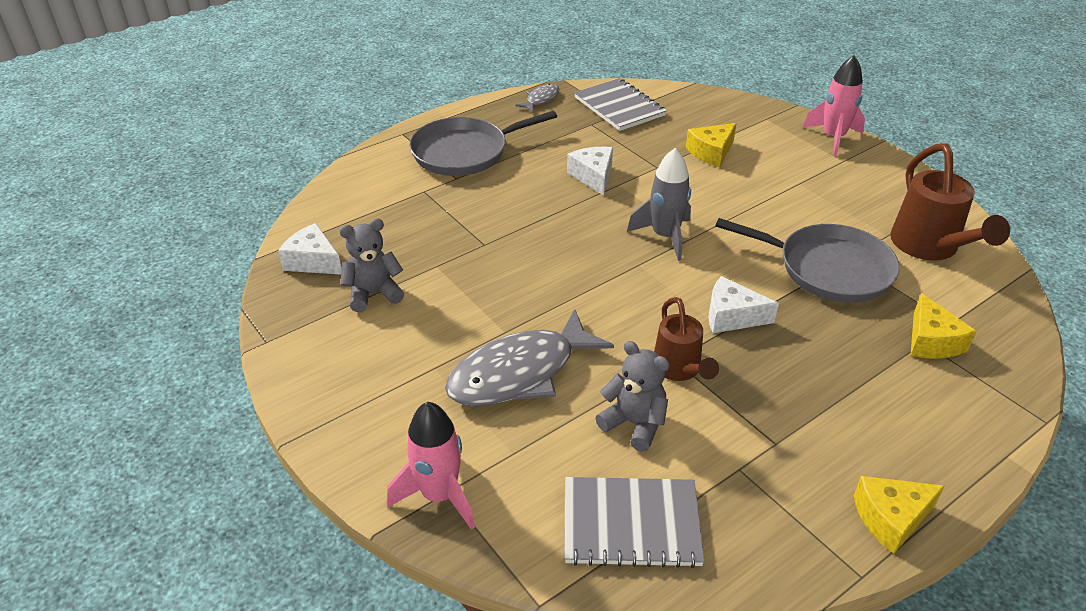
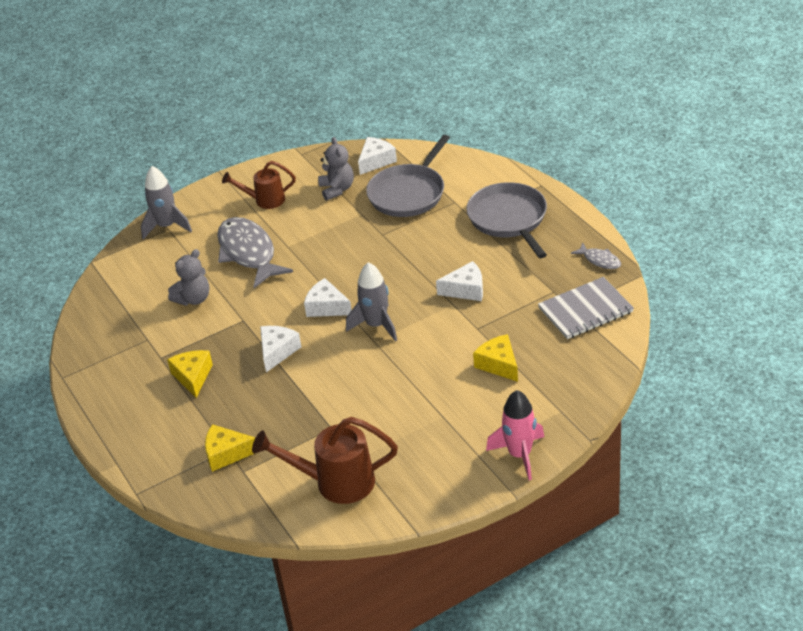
camera: 100 degrees right, 0 degrees up
pink rocket [387,402,475,530] -> grey rocket [141,166,192,239]
grey notebook [564,477,705,568] -> none
brown watering can [654,297,719,381] -> brown watering can moved to [222,161,296,209]
grey pan [715,218,900,303] -> grey pan moved to [366,135,450,217]
yellow cheese [853,476,945,554] -> yellow cheese moved to [167,350,213,398]
none -> white cheese [304,278,352,317]

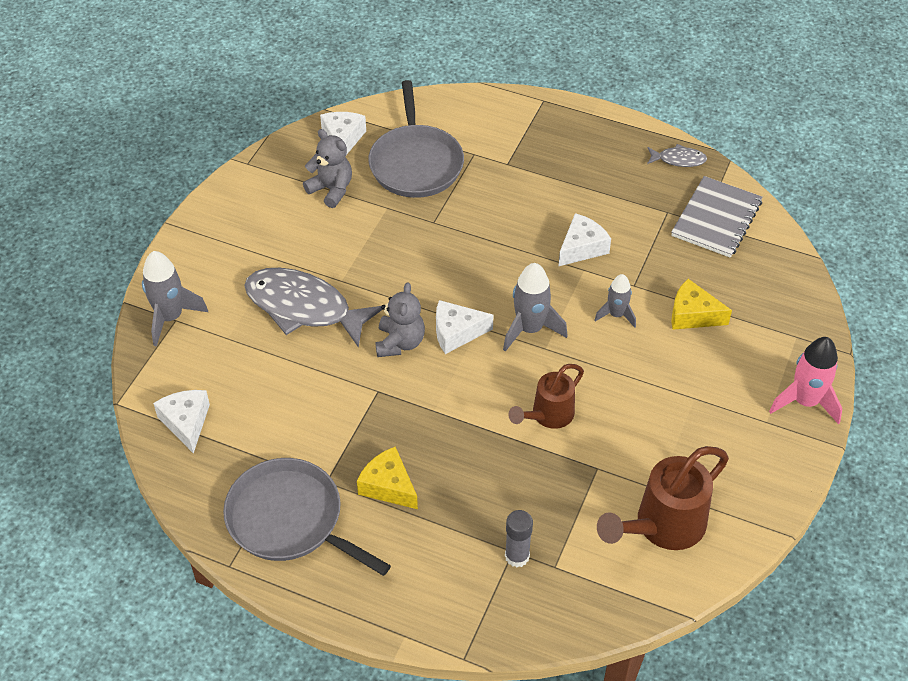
camera: 40 degrees left, 10 degrees up
grey teddy bear [168,249,209,306] -> grey teddy bear moved to [375,282,425,357]
yellow cheese [205,424,256,472] -> grey glue stick [505,510,533,567]
brown watering can [222,161,296,209] -> brown watering can moved to [508,364,584,429]
white cheese [260,326,301,372] -> white cheese moved to [153,390,210,454]
grey pan [466,182,547,258] -> grey pan moved to [223,458,391,576]
none -> grey rocket [594,274,636,328]

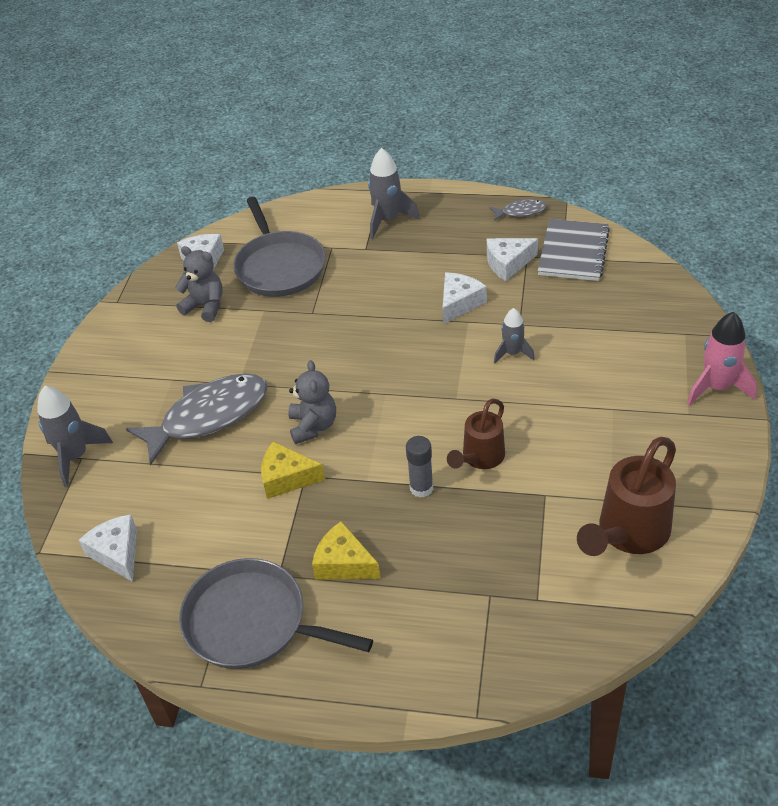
camera: 10 degrees left, 5 degrees down
grey fish [244,268,383,348] -> grey fish turned 135 degrees clockwise [126,373,268,466]
white cheese [436,300,493,354] -> white cheese moved to [487,238,538,281]
grey rocket [503,263,568,352] -> grey rocket moved to [368,148,420,239]
grey glue stick [505,510,533,567] -> grey glue stick moved to [406,436,433,498]
yellow cheese [671,279,732,330] -> yellow cheese moved to [261,442,325,499]

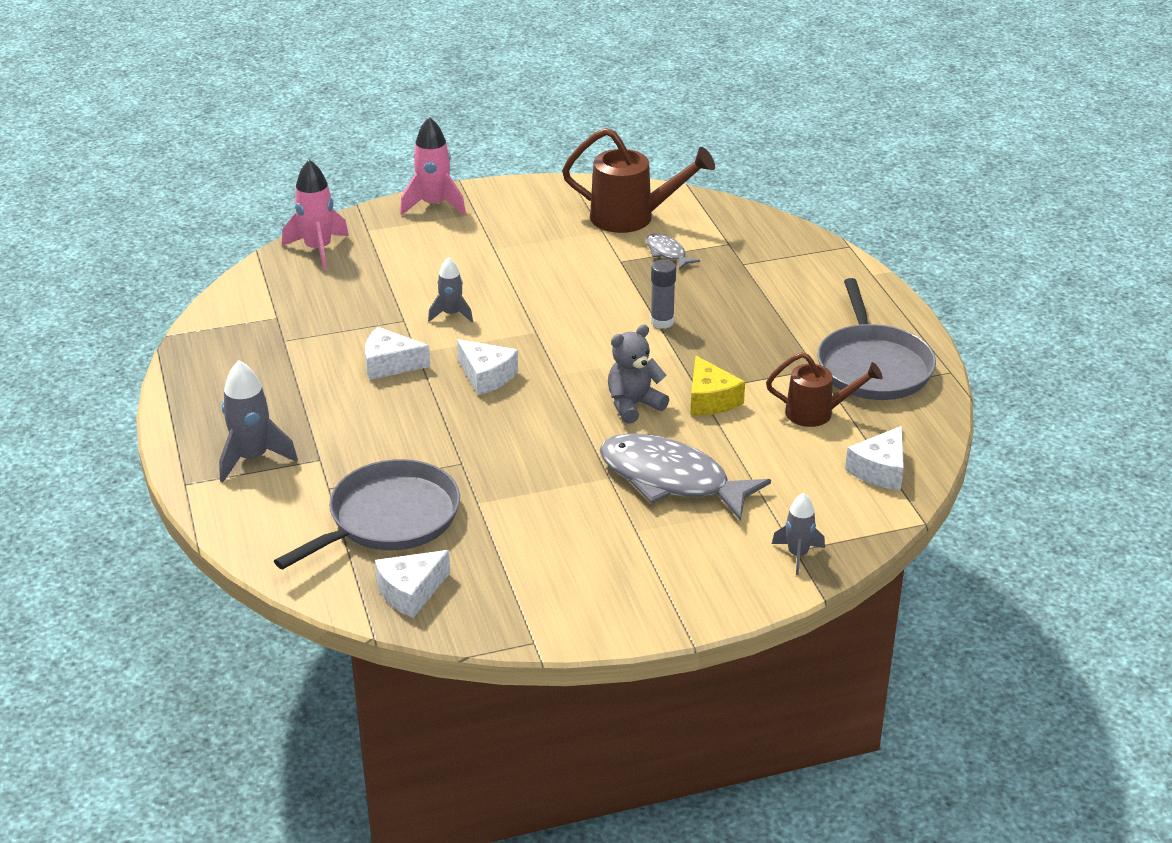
camera: 120 degrees left, 10 degrees down
grey rocket [37,386,113,487] -> grey rocket [772,493,825,575], size x0.63
grey teddy bear [175,246,223,322] -> none
yellow cheese [312,521,381,580] -> none
brown watering can [447,398,505,469] -> brown watering can moved to [766,352,883,427]
white cheese [487,238,538,281] -> white cheese moved to [457,339,518,395]
grey fish [489,199,547,221] -> grey fish moved to [646,233,700,270]
grey notebook [538,219,610,281] -> none
none -> pink rocket [282,160,349,270]

